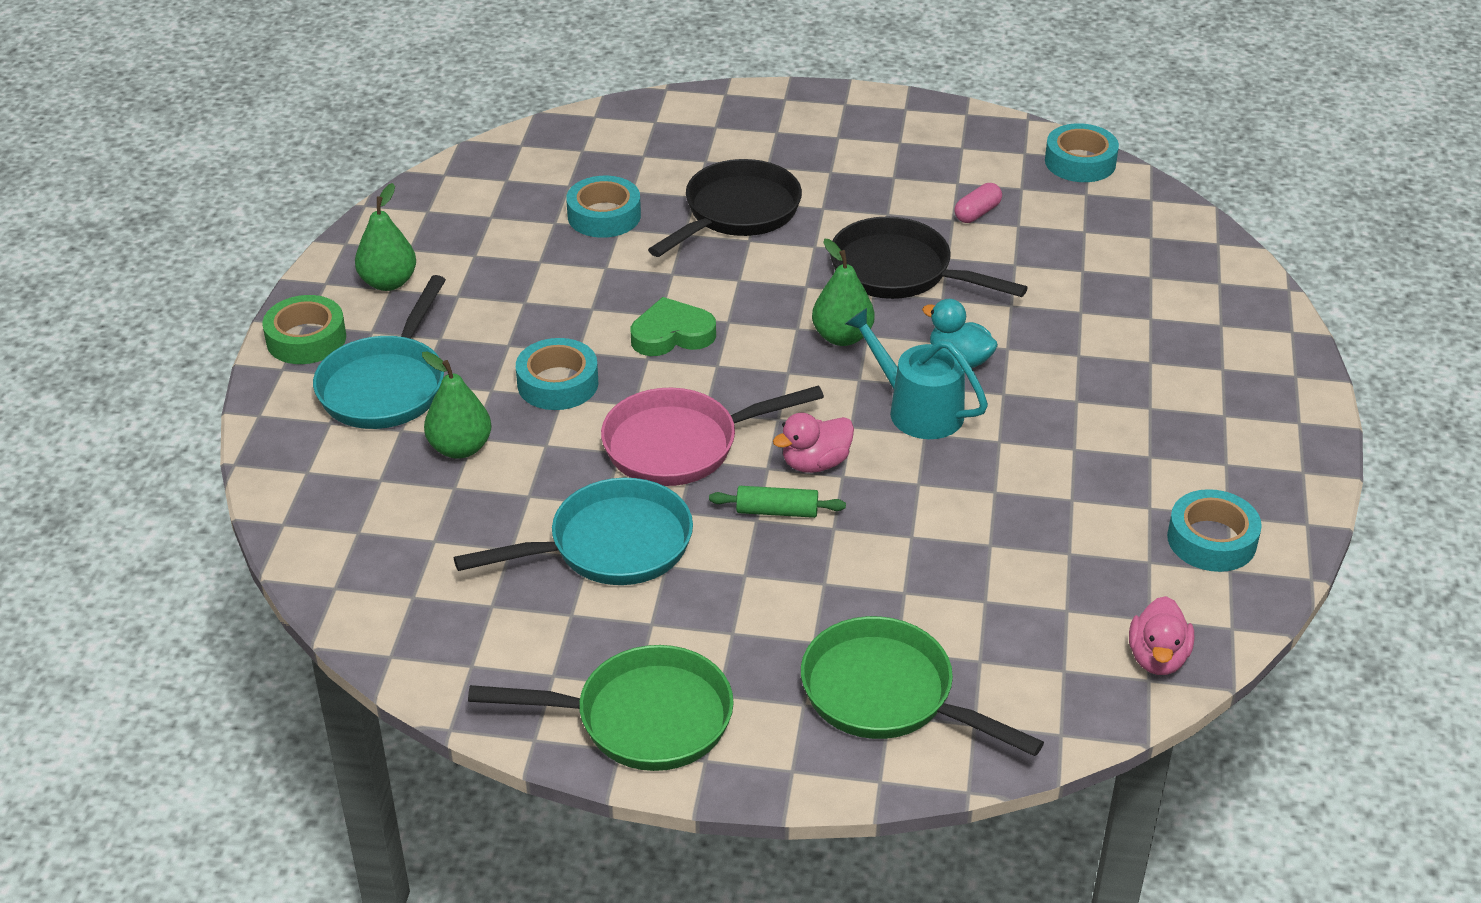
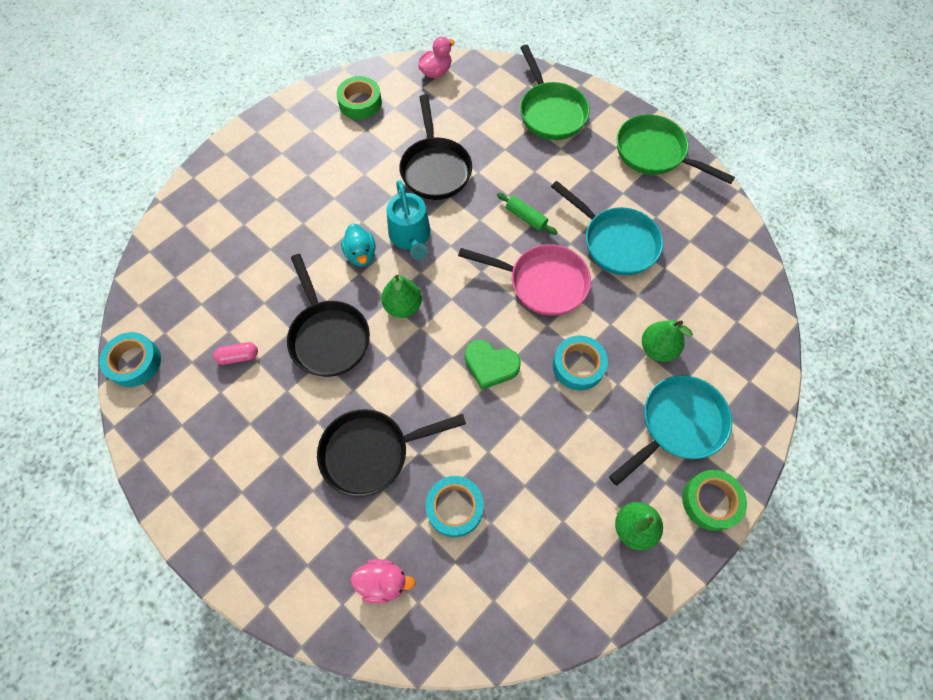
camera: 145 degrees left, 25 degrees up
turquoise pan [454,478,693,585] -> turquoise pan turned 150 degrees counterclockwise [551,181,663,275]
pink duck [773,413,854,473] -> pink duck moved to [350,559,416,604]
turquoise tape [1167,489,1262,572] -> green tape [336,76,382,120]
none -> black pan [399,95,472,200]

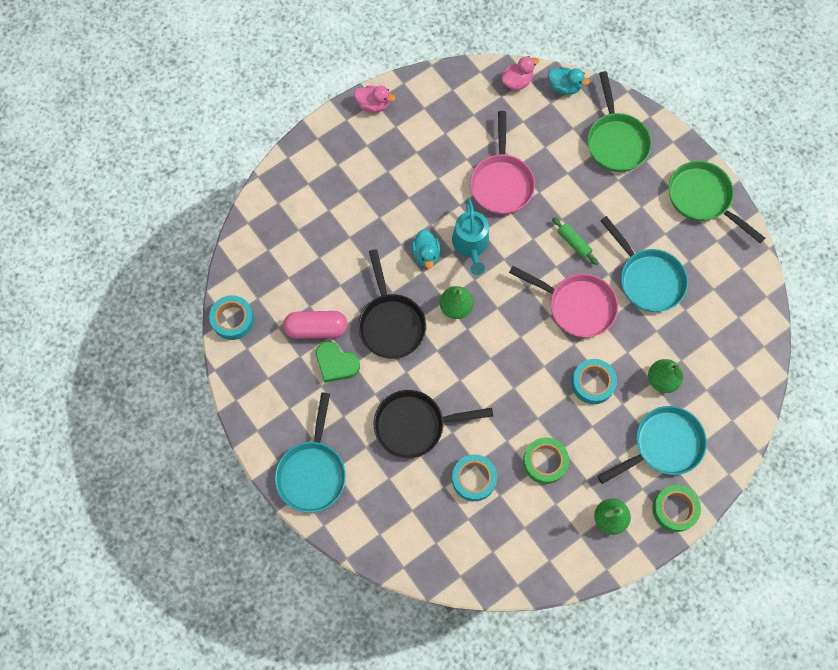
camera: 10 degrees right, 5 degrees up
pink capsule [213,342,258,365] -> pink capsule [283,311,348,339], size x1.81
green tape [336,76,382,120] -> green tape moved to [523,437,569,484]
pink duck [350,559,416,604] -> pink duck moved to [354,85,395,112]
black pan [399,95,472,200] -> pink pan [470,111,535,214]
green heart [465,340,521,390] -> green heart moved to [316,341,360,383]
none -> turquoise pan [275,392,346,513]
none -> turquoise duck [548,67,590,95]

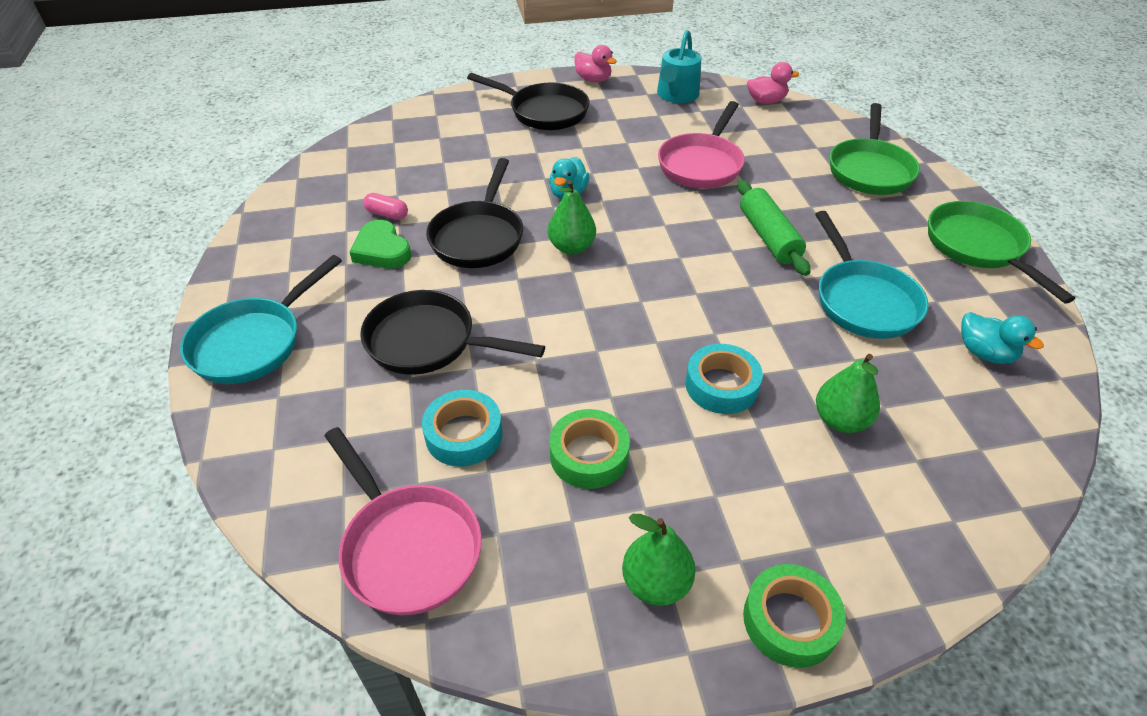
camera: 25 degrees right, 25 degrees down
turquoise tape [209,295,254,340] -> none
pink capsule [283,311,348,339] -> pink capsule [363,193,408,220], size x0.55
turquoise watering can [452,198,489,275] -> turquoise watering can moved to [657,30,701,103]
pink pan [509,266,618,337] -> pink pan moved to [325,427,482,615]
turquoise duck [548,67,590,95] -> turquoise duck moved to [961,312,1044,364]
green rolling pin [552,217,598,265] -> green rolling pin [738,180,811,276], size x1.61
turquoise pan [597,406,707,484] -> none
none -> black pan [467,73,590,130]

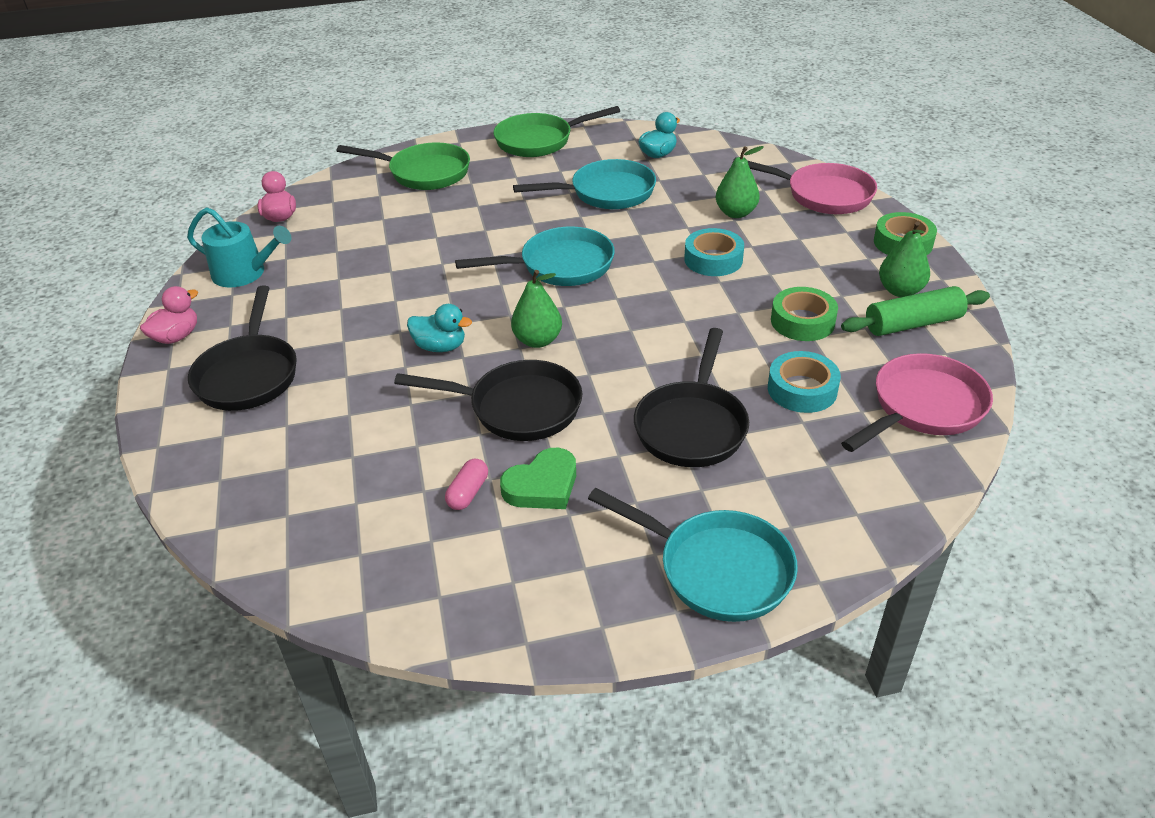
camera: 90 degrees left, 5 degrees down
black pan [467,73,590,130] -> black pan turned 150 degrees clockwise [188,285,297,411]
pink pan [658,101,745,188] -> pink pan moved to [732,157,877,214]
green rolling pin [738,180,811,276] -> green rolling pin moved to [841,286,990,336]
none -> turquoise pan [455,226,615,286]

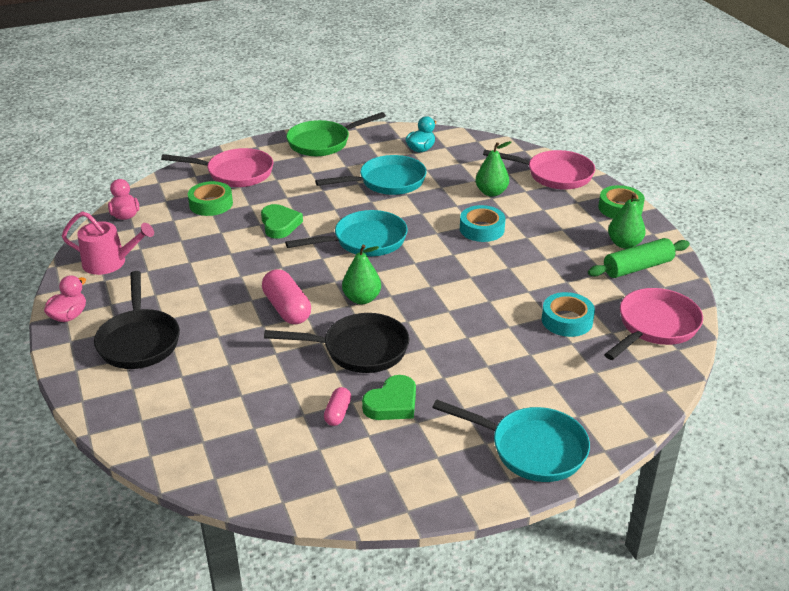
camera: 10 degrees left, 5 degrees down
turquoise watering can [187,207,292,287] -> pink watering can [62,212,154,275]
green pan [337,142,470,190] -> pink pan [161,148,273,187]
turquoise duck [407,304,472,352] -> pink capsule [262,269,311,324]
black pan [634,328,749,467] -> none
green tape [771,287,838,341] -> green tape moved to [188,181,233,216]
none -> green heart [261,204,303,239]

